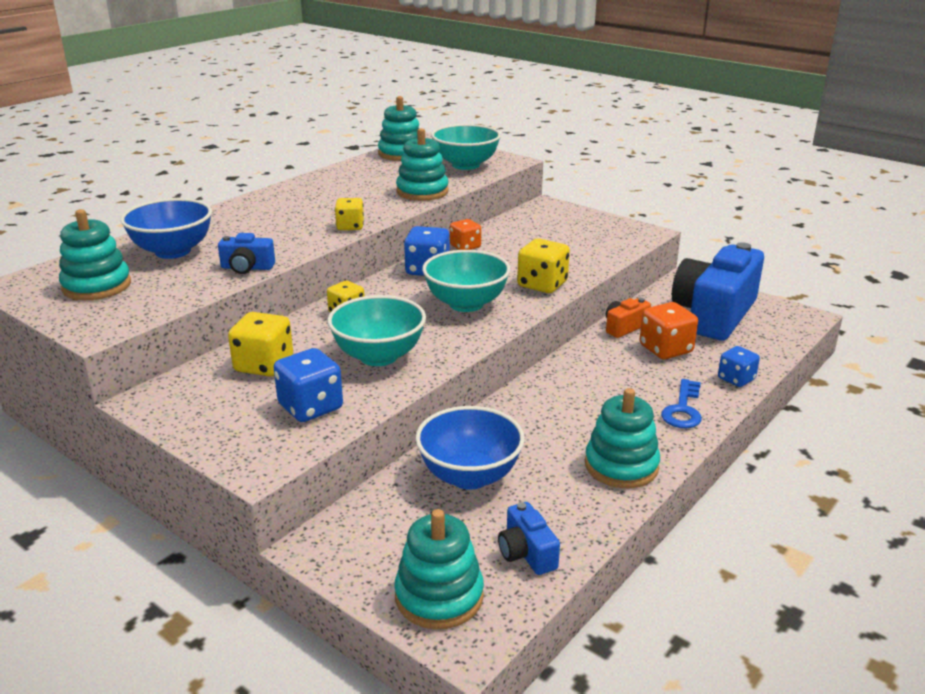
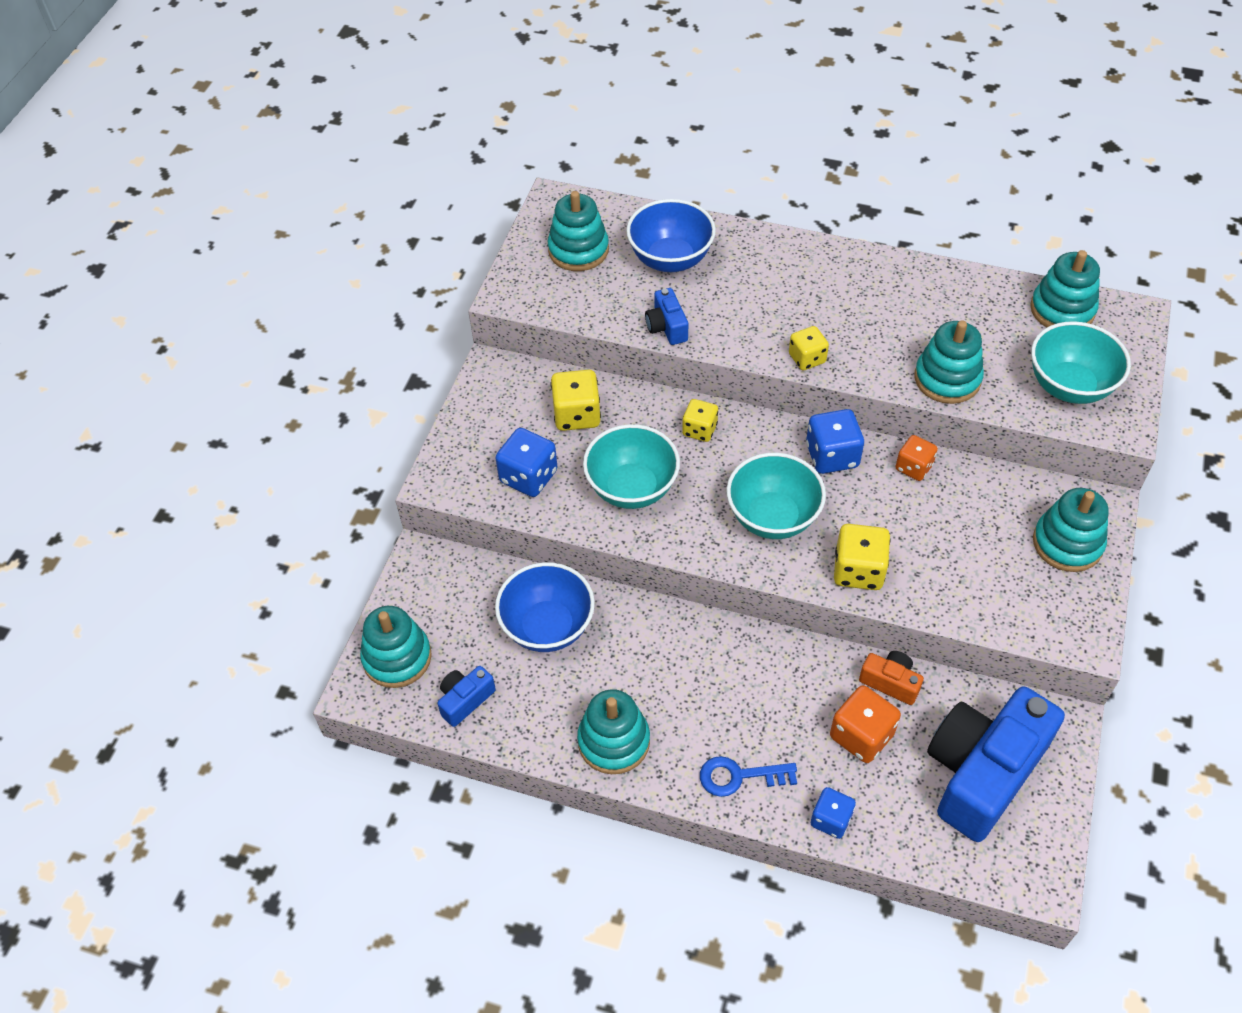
camera: 70 degrees right, 25 degrees up
blue camera [672,242,764,340] -> blue camera turned 60 degrees counterclockwise [927,686,1065,842]
none -> turquoise stacking toy [1033,488,1109,572]

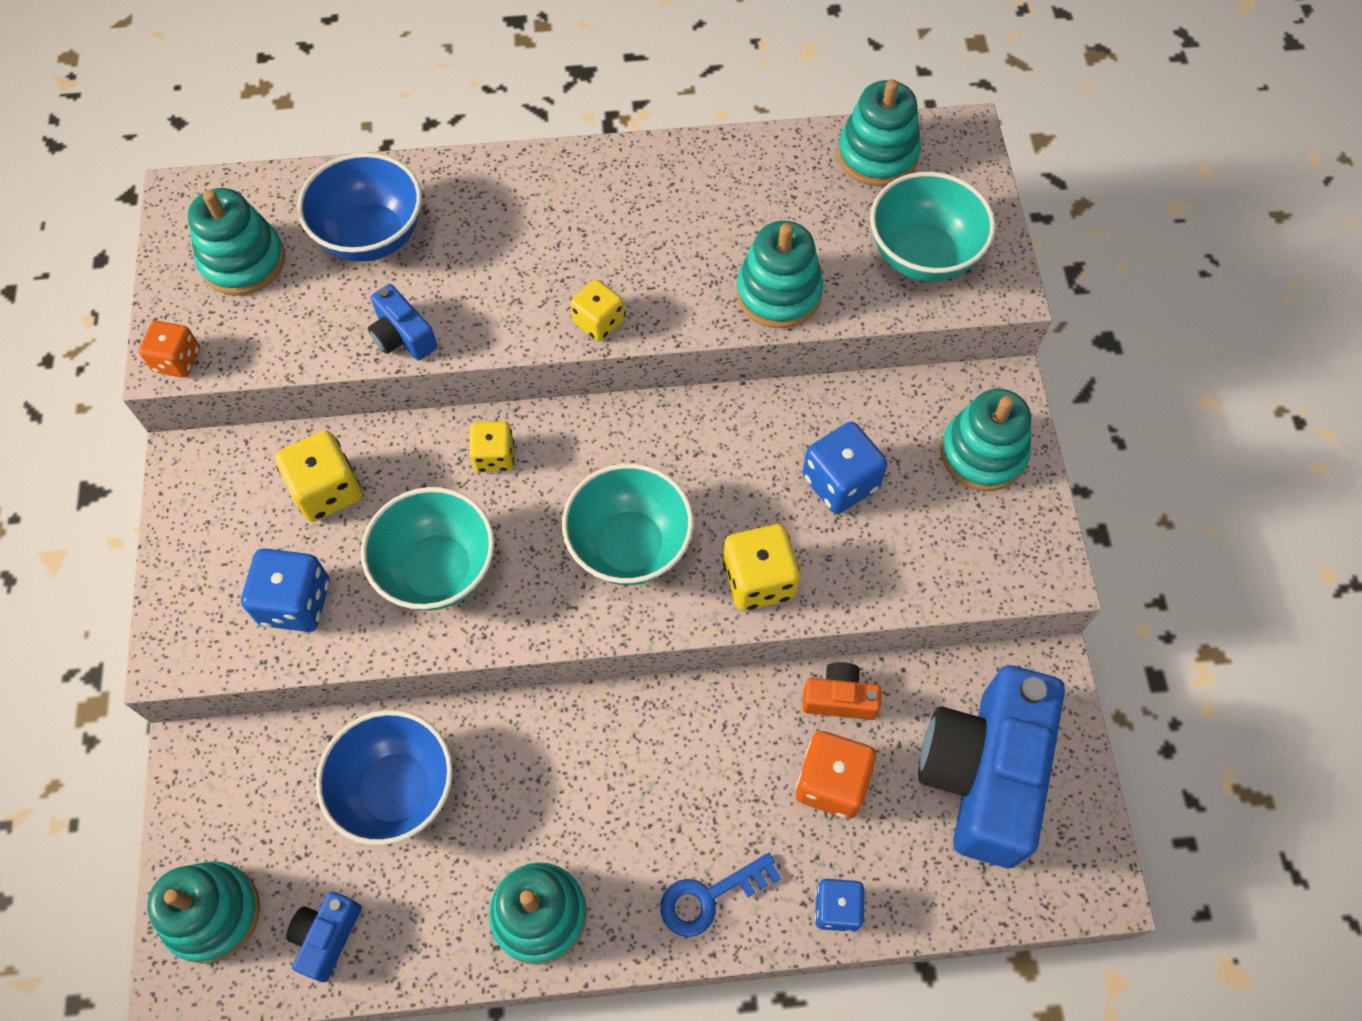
camera: 25 degrees left, 10 degrees up
blue dice [806,409,864,474] -> blue dice moved to [803,422,887,514]
orange dice [895,435,938,481] -> orange dice moved to [139,321,200,378]

